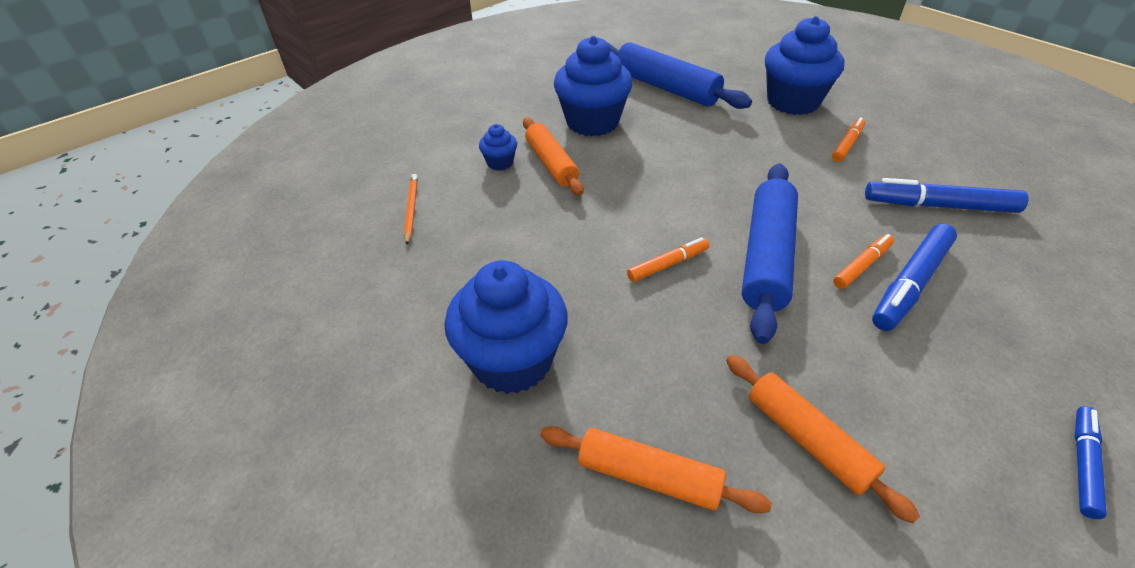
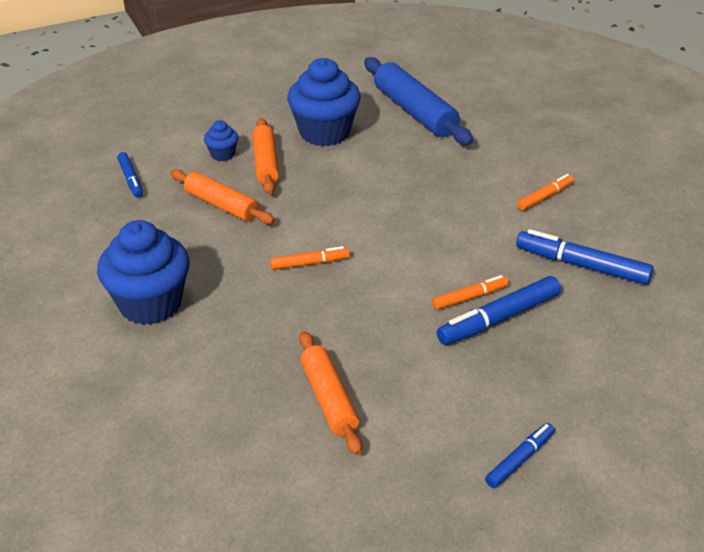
camera: 15 degrees right, 5 degrees down
orange pencil [404,174,418,245] -> blue marker [117,152,143,198]
orange rolling pin [540,426,772,513] -> orange rolling pin moved to [170,169,275,224]
blue rolling pin [742,164,798,344] -> none
blue cupcake [765,16,844,115] -> none

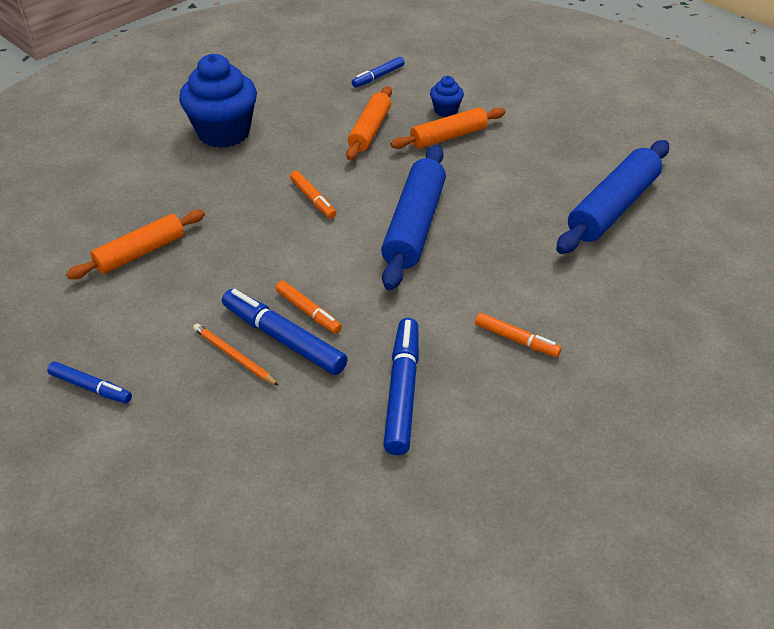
camera: 70 degrees right, 5 degrees up
blue cupcake [287,58,361,147] -> none
none -> orange pencil [193,324,279,386]
none -> blue rolling pin [381,145,446,290]

